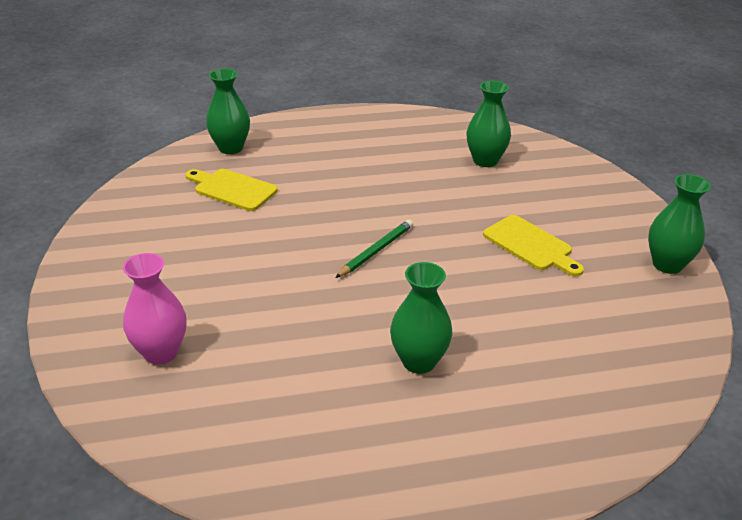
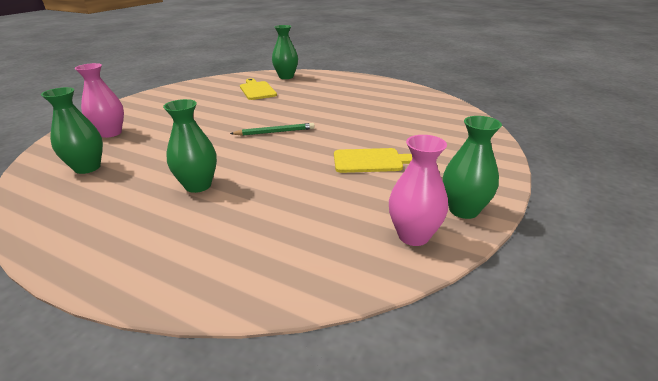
camera: 40 degrees right, 5 degrees down
green vase [466,81,511,167] -> green vase moved to [41,87,103,174]
yellow cutting board [483,215,584,276] -> yellow cutting board turned 90 degrees counterclockwise [334,148,412,173]
none -> pink vase [389,135,448,246]

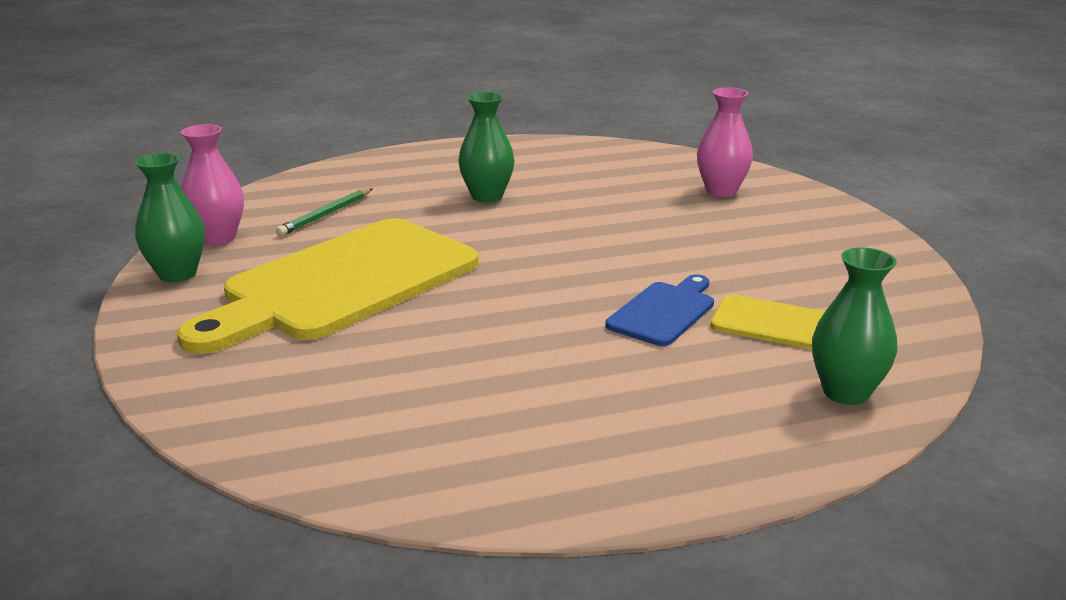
camera: 135 degrees right, 5 degrees down
green vase [41,87,103,174] -> none
green pencil [230,123,315,136] -> green pencil moved to [276,188,373,236]
yellow cutting board [334,148,412,173] -> yellow cutting board [177,218,479,354], size x2.18
none -> blue cutting board [606,274,714,346]

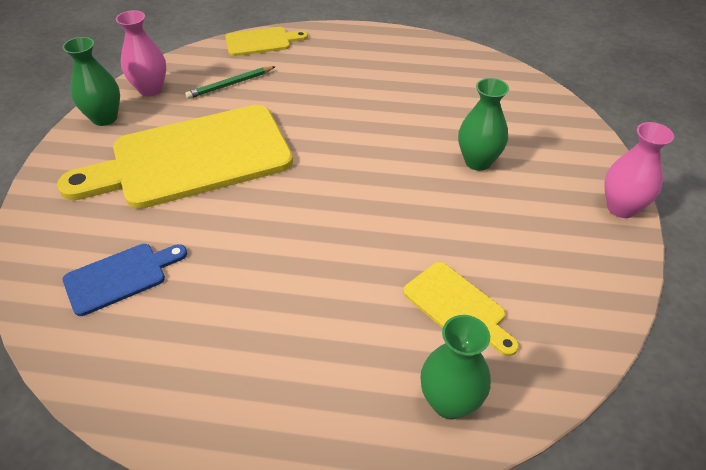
camera: 25 degrees right, 20 degrees up
green vase [458,92,514,203] -> green vase moved to [458,78,509,171]
blue cutting board [606,274,714,346] -> blue cutting board moved to [63,244,187,316]
pink vase [697,87,753,197] -> pink vase moved to [604,122,674,218]
none -> yellow cutting board [225,27,308,56]

